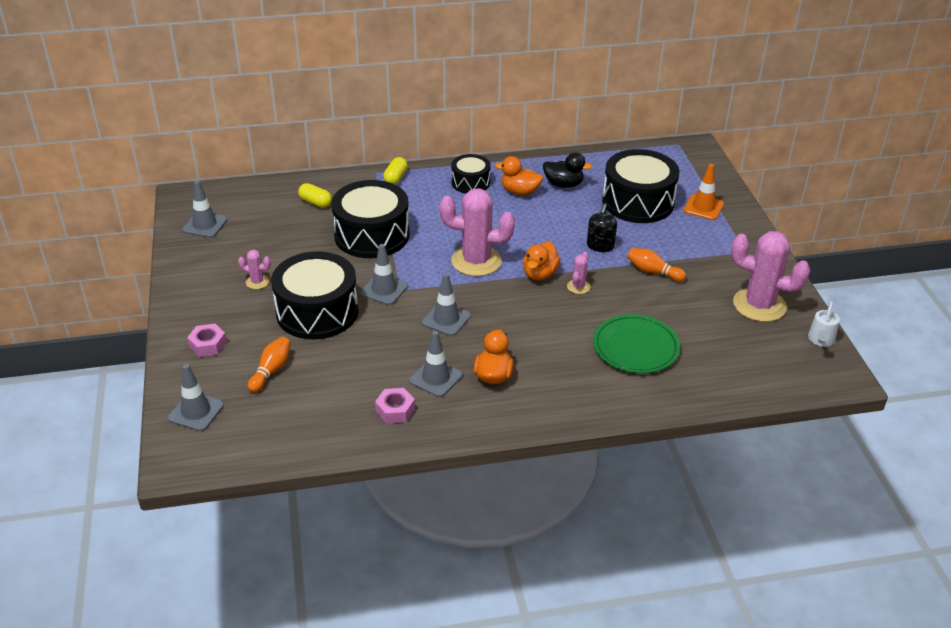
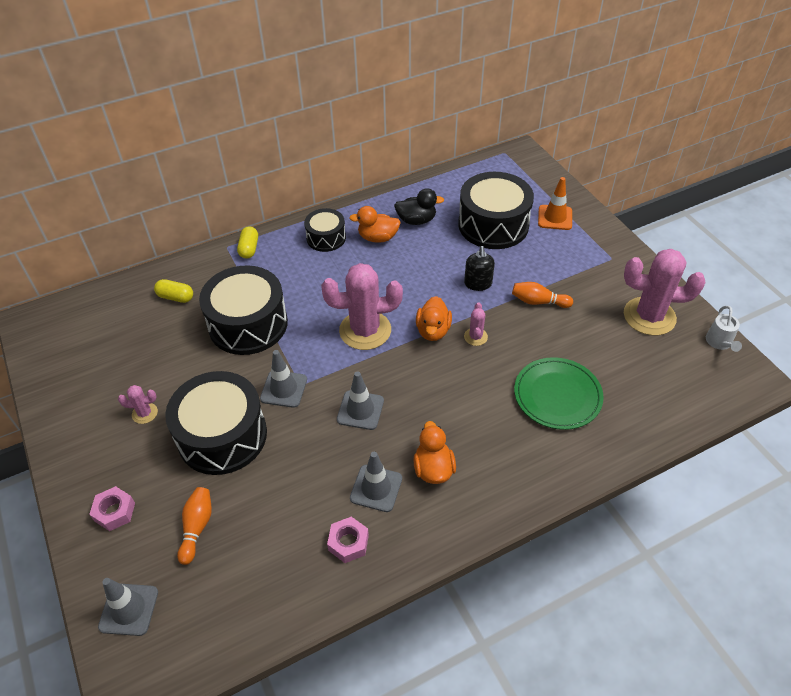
camera: 15 degrees left, 10 degrees up
grey traffic cone [182,181,227,238] -> none

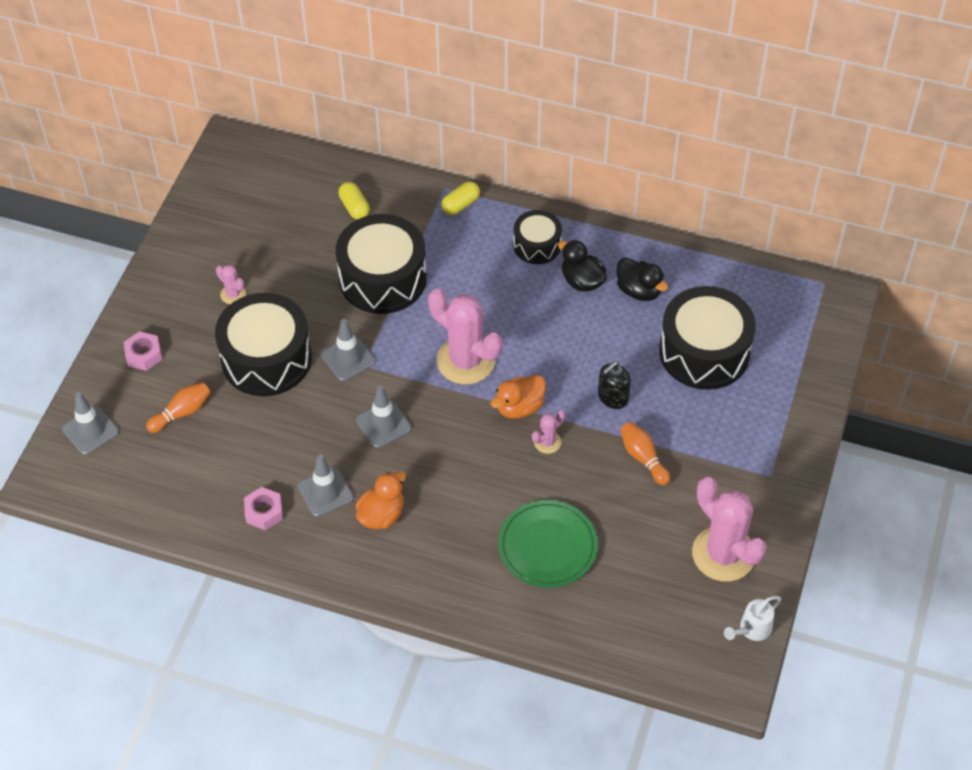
camera: 45 degrees right, 5 degrees up
orange duck [349,206,401,243] -> black duck [558,240,607,292]
orange traffic cone [538,177,572,230] -> none

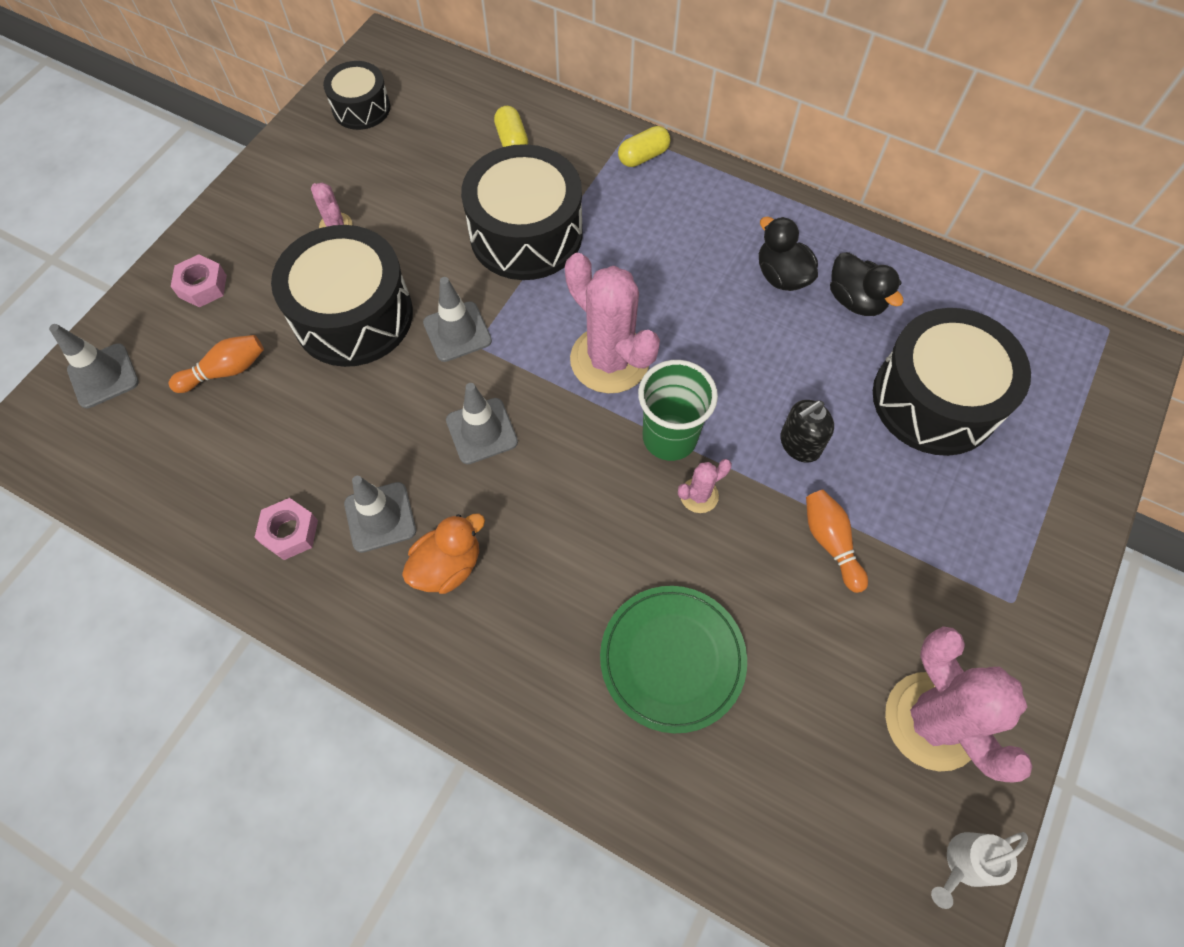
camera: 10 degrees right, 10 degrees up
orange duck [490,375,546,419] -> green cup [638,360,718,461]
black drum [513,210,562,264] -> black drum moved to [323,61,390,130]

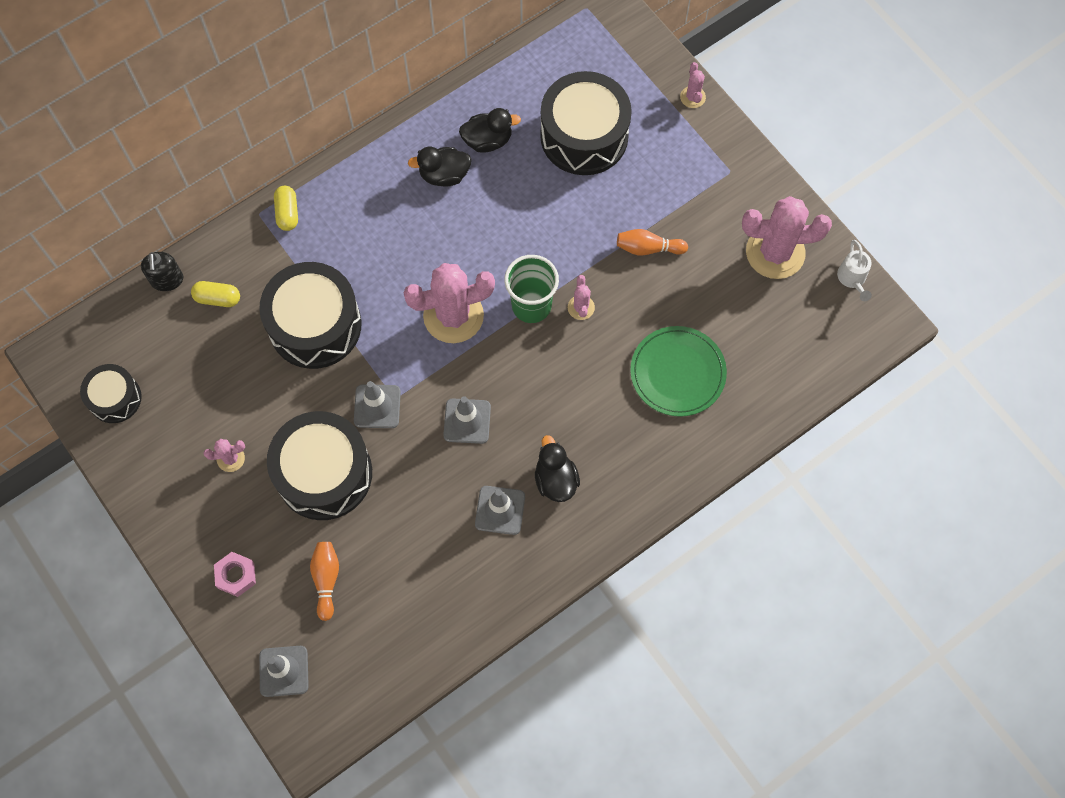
camera: 65 degrees left, 5 degrees up
pink nut [254,498,318,560] -> none
orange duck [402,513,485,594] -> black duck [535,435,580,502]
black soap dispenser [780,400,834,463] -> black soap dispenser moved to [141,252,183,291]
none -> pink cactus [680,62,706,108]

